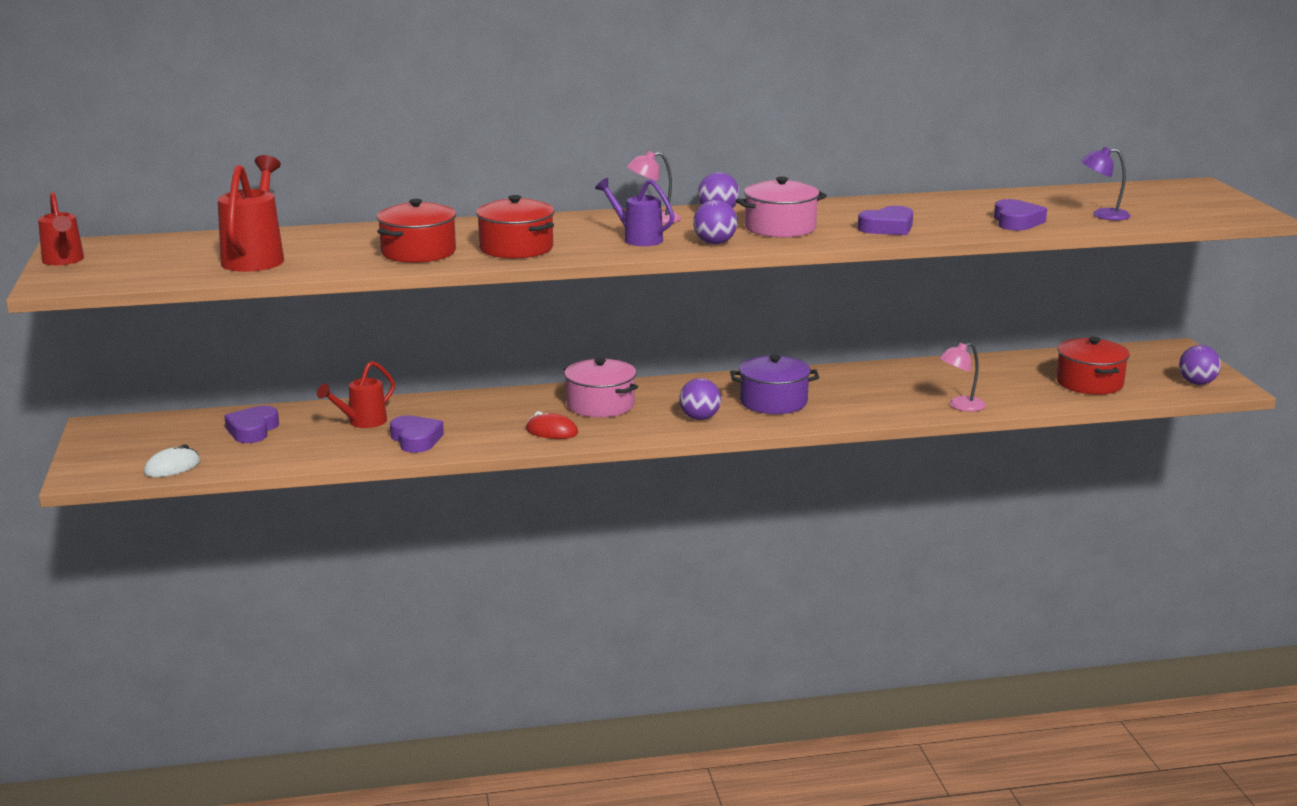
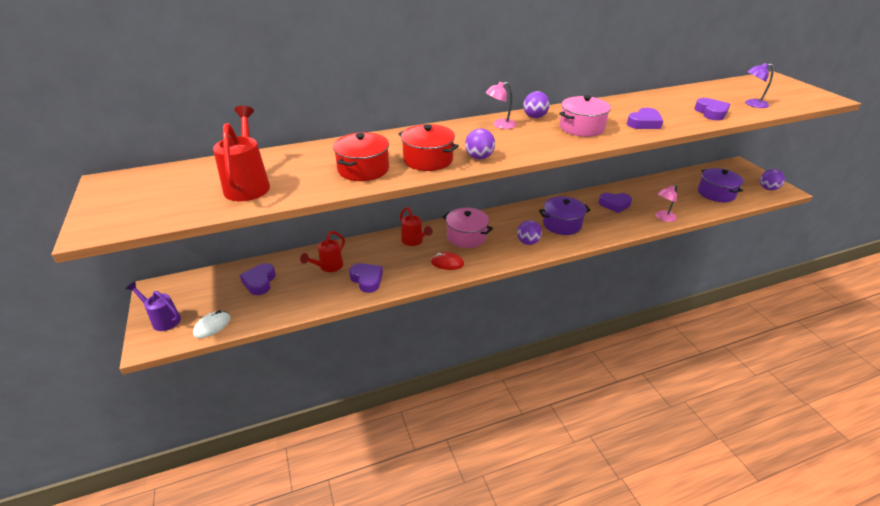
camera: 10 degrees left, 15 degrees up
red watering can [38,192,84,265] -> red watering can moved to [400,207,433,246]
purple watering can [595,178,675,246] -> purple watering can moved to [126,282,181,331]
purple ball [693,200,737,244] -> purple ball moved to [465,129,495,159]
red pot [1056,337,1130,395] -> purple pot [698,168,743,202]
none -> purple heart [599,193,632,213]

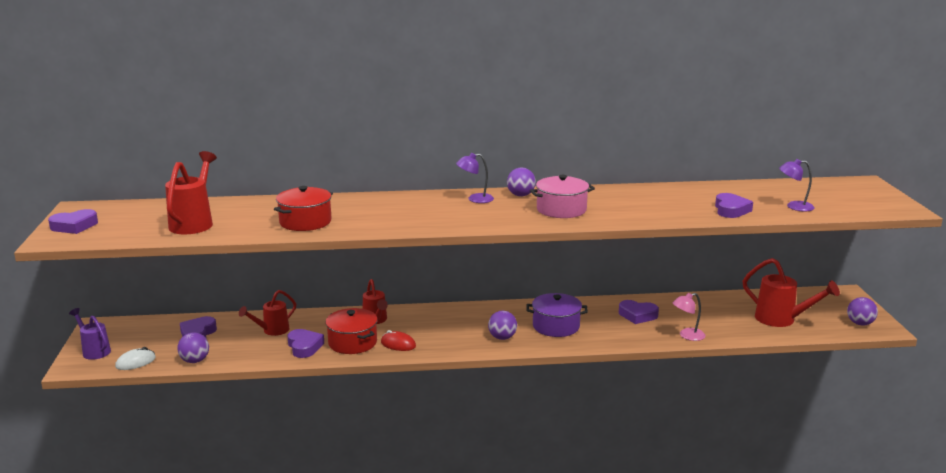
camera: 15 degrees right, 15 degrees down
red pot [399,124,459,171] -> red pot moved to [325,308,378,354]
pink pot [443,208,493,248] -> none
purple ball [465,129,495,159] -> purple ball moved to [177,332,209,363]
pink lamp [485,82,517,129] -> purple lamp [456,153,494,203]
purple heart [627,108,663,129] -> purple heart moved to [48,209,98,234]
purple pot [698,168,743,202] -> red watering can [743,258,840,327]

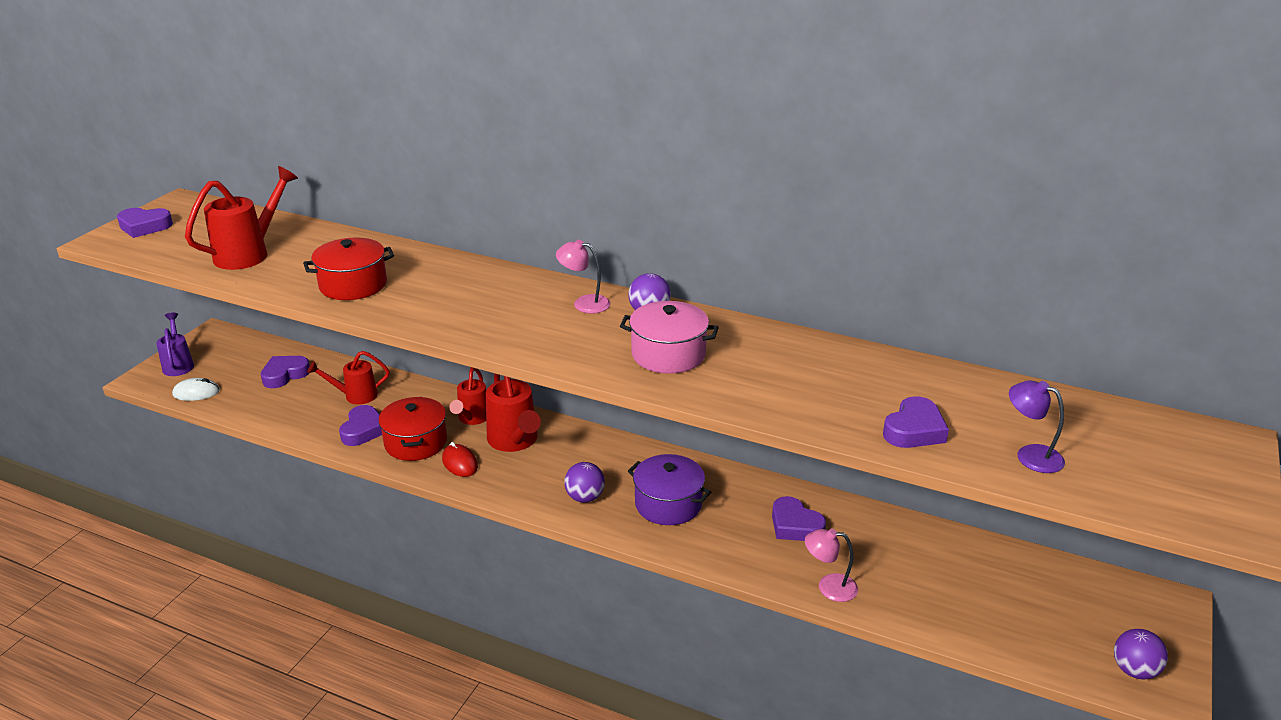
camera: 30 degrees right, 10 degrees up
purple ball [177,332,209,363] -> none
purple lamp [456,153,494,203] -> pink lamp [556,240,611,314]
red watering can [743,258,840,327] -> red watering can moved to [486,373,541,452]

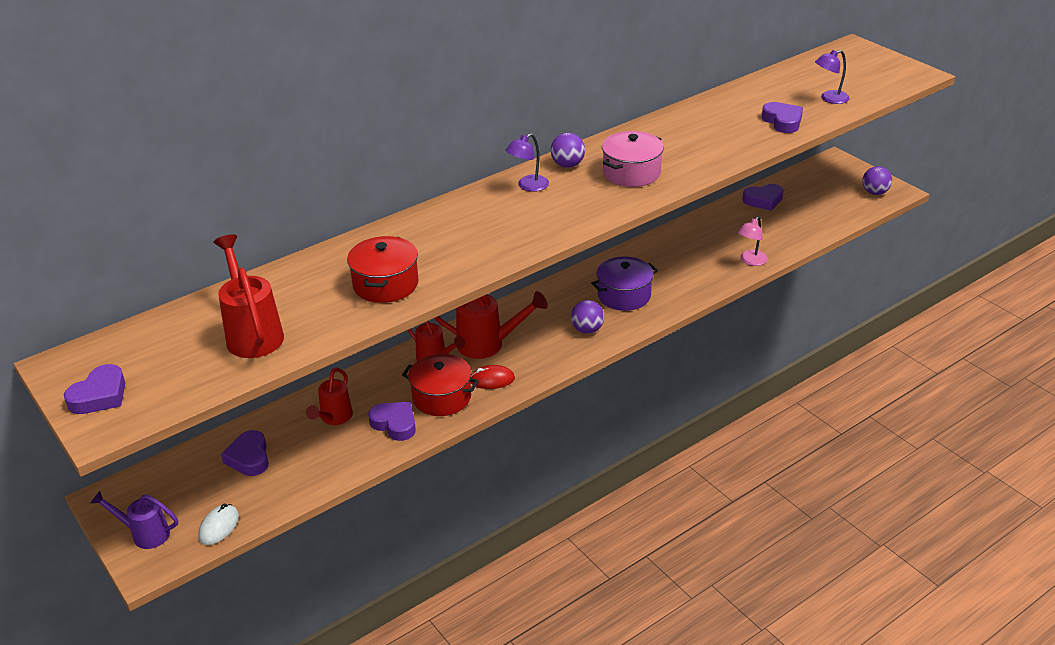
camera: 60 degrees left, 5 degrees up
pink lamp [556,240,611,314] -> purple lamp [506,133,549,192]
purple heart [772,496,826,541] -> purple heart moved to [742,184,783,211]

